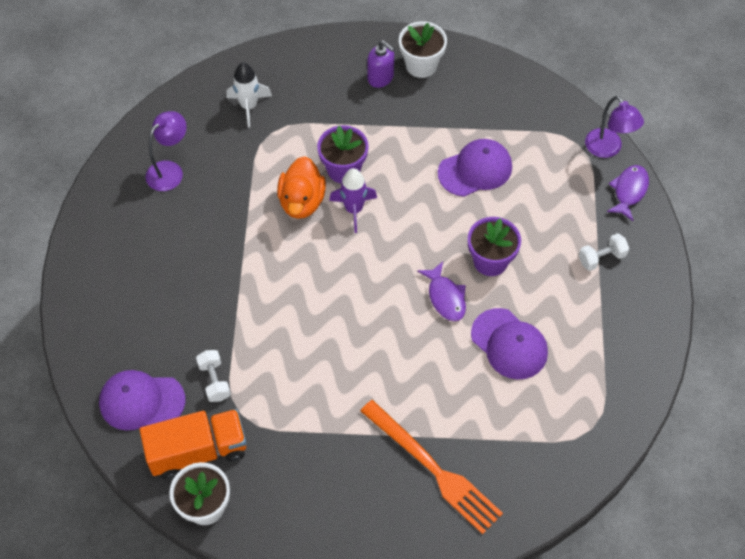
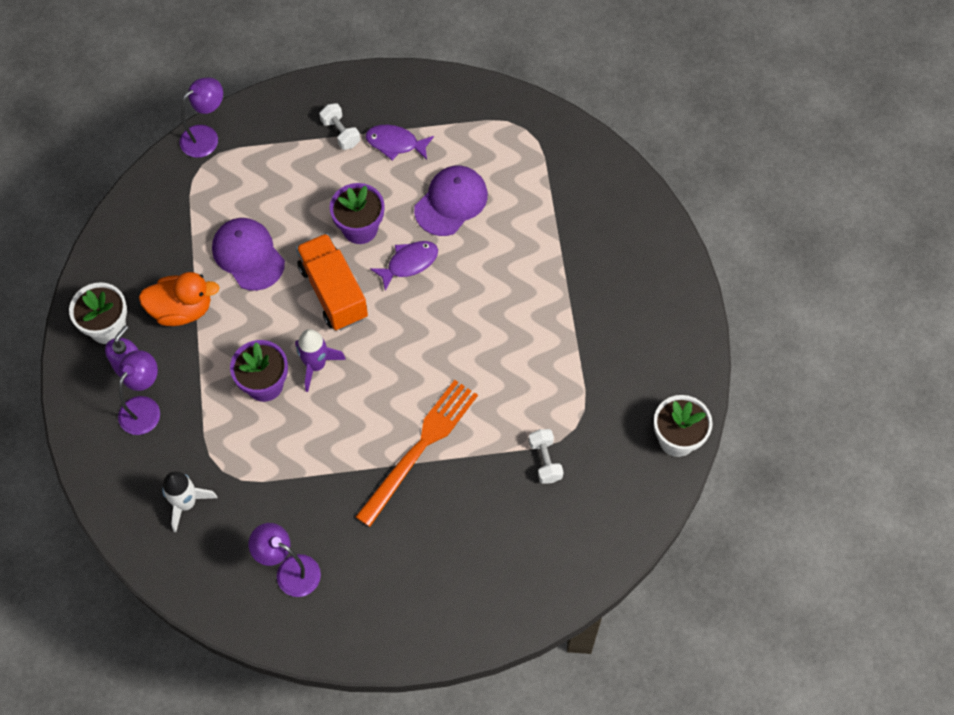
camera: 100 degrees left, 5 degrees up
purple cap [99,370,185,431] -> none
orange truck [140,409,246,479] -> orange truck moved to [296,233,368,330]
white dumbbell [196,350,231,402] -> white dumbbell turned 75 degrees counterclockwise [528,429,564,484]
orange duck [277,156,326,219] -> orange duck moved to [139,272,220,326]
orange fork [361,400,503,534] -> orange fork moved to [356,380,478,527]
purple fish [607,165,649,221] -> purple fish moved to [366,125,434,160]
none -> purple lamp [118,350,160,435]

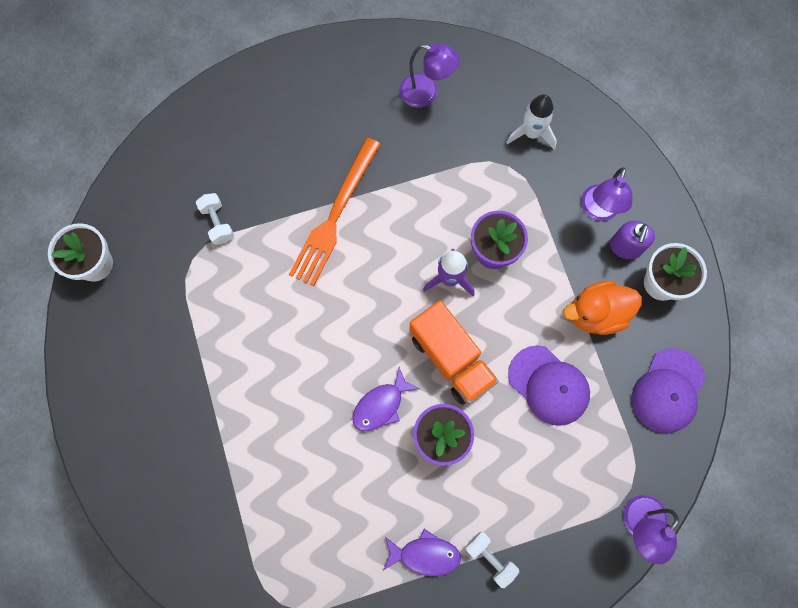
camera: 170 degrees right, 10 degrees up
purple cap [414,166,488,236] -> purple cap moved to [632,348,705,433]

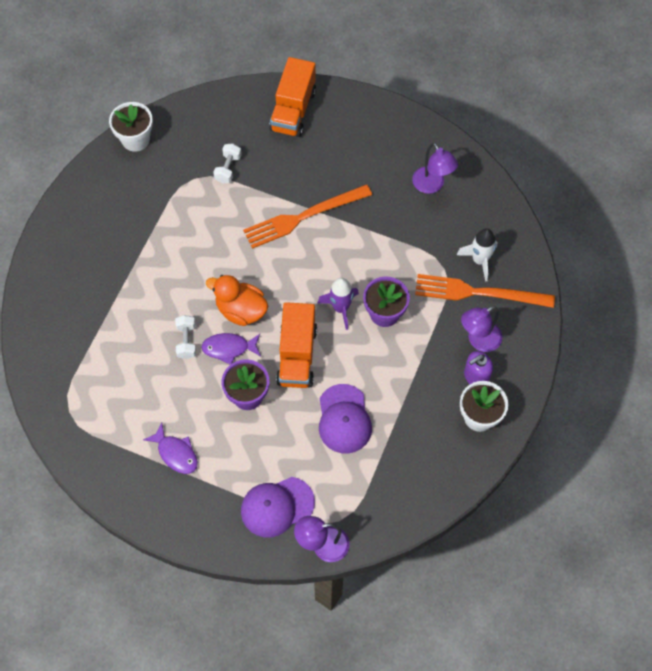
camera: 40 degrees right, 10 degrees down
white dumbbell [465,532,519,588] -> white dumbbell moved to [175,315,196,359]
orange duck [563,281,642,335] -> orange duck moved to [206,275,268,326]
purple cap [632,348,705,433] -> purple cap moved to [241,477,315,538]
none -> orange truck [269,57,316,137]
none -> orange fork [415,274,555,308]

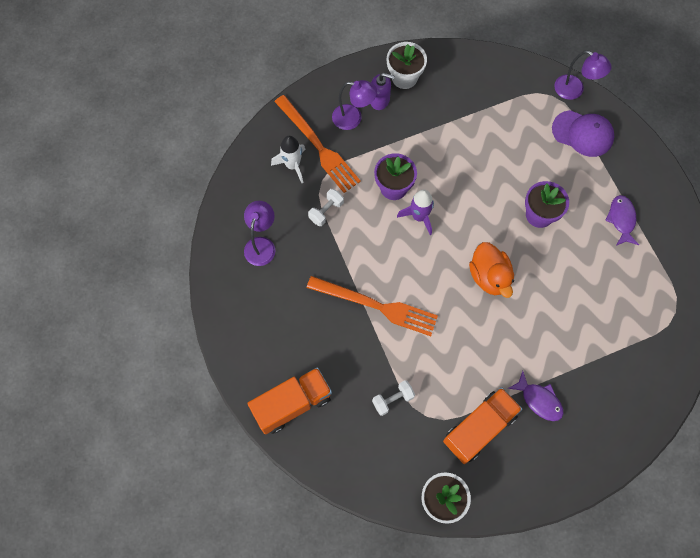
camera: 135 degrees left, 5 degrees up
white dumbbell [175,315,196,359] -> white dumbbell moved to [308,189,344,226]
purple fish [201,333,261,365] -> purple fish moved to [508,371,563,421]
orange truck [276,302,317,388] -> orange truck moved to [443,387,522,464]
purple cap [319,384,372,454] -> none

